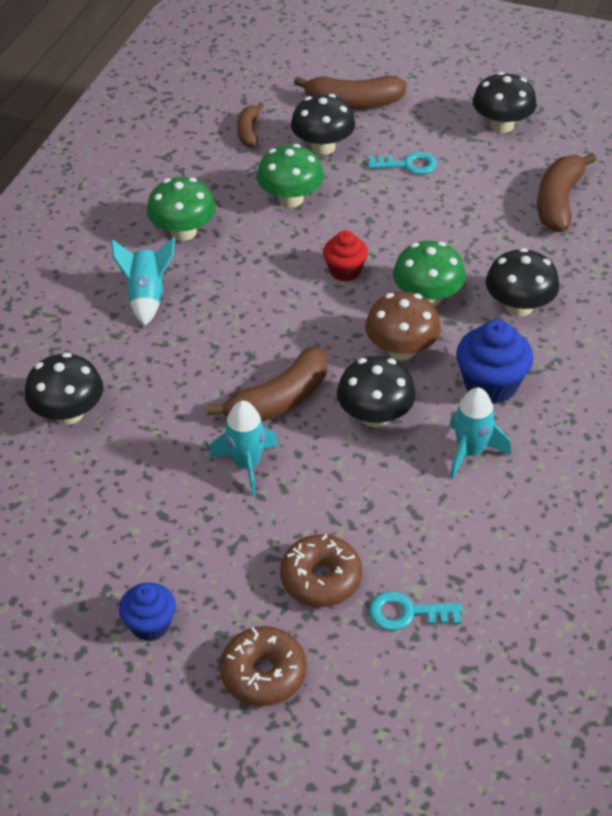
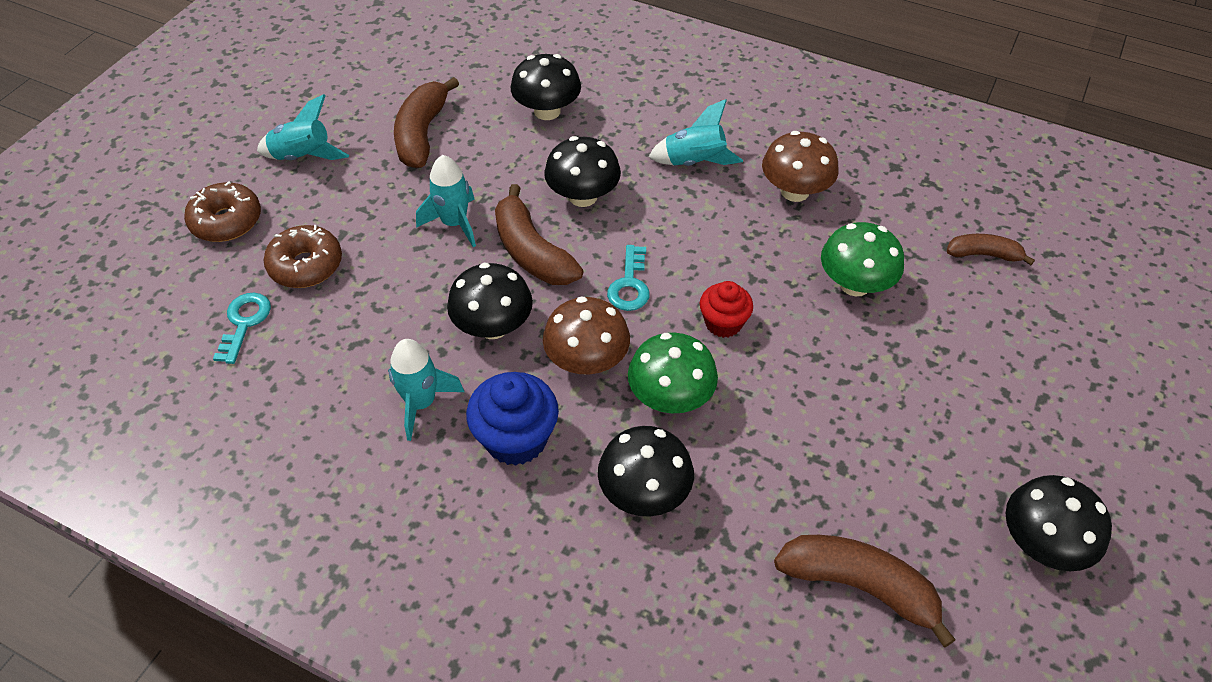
camera: 95 degrees right, 5 degrees up
blue cupcake [119,582,176,641] -> turquoise rocket [257,94,349,160]
green mushroom [147,177,216,241] -> brown mushroom [762,131,839,202]
black mushroom [291,94,355,155] -> black mushroom moved to [544,136,621,207]
brown banana [294,76,407,109] -> brown banana moved to [394,77,459,168]
turquoise key [368,152,437,175] -> turquoise key moved to [607,245,650,311]

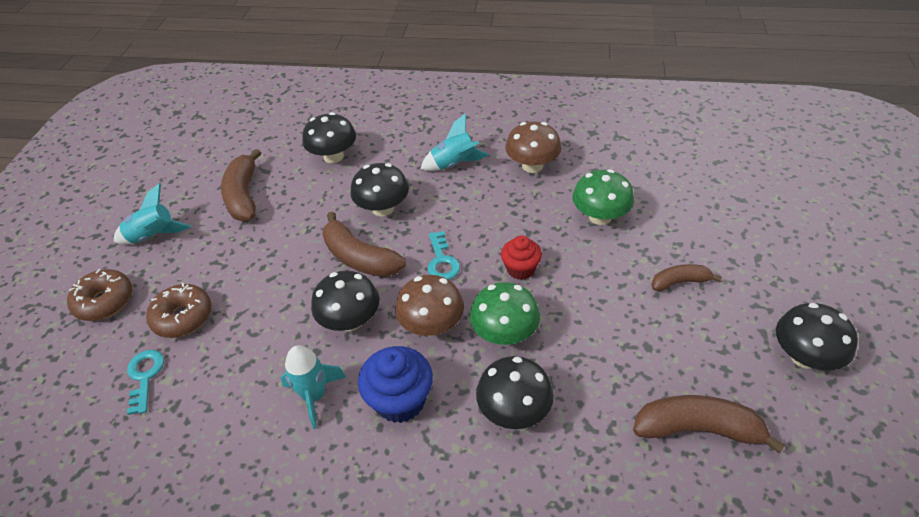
camera: 15 degrees left, 5 degrees down
turquoise rocket [416,155,476,247] -> none
brown banana [947,234,1035,265] -> brown banana moved to [651,264,722,291]

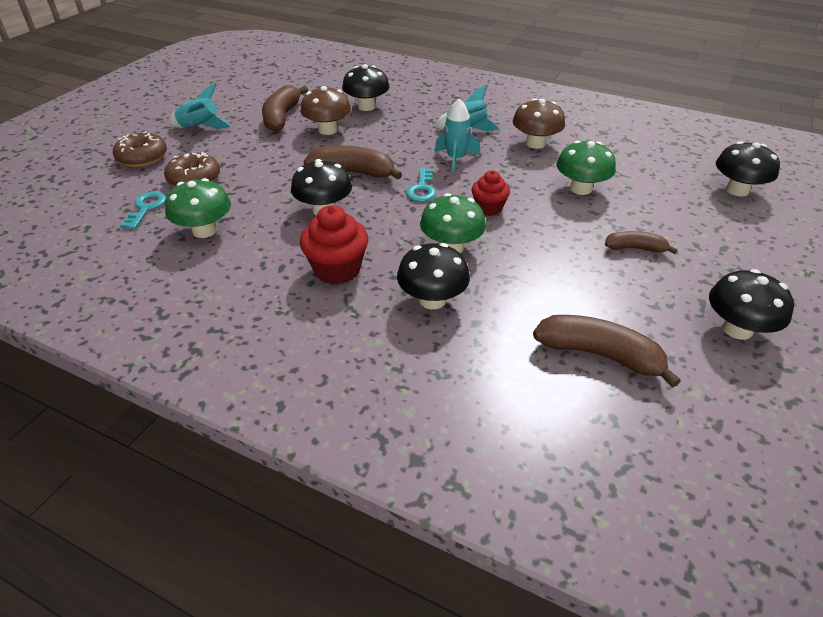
camera: 15 degrees right, 5 degrees down
turquoise rocket [281,345,346,429] -> turquoise rocket moved to [434,99,481,174]
brown banana [323,212,406,277] -> brown banana turned 135 degrees clockwise [304,146,402,180]
black mushroom [350,163,409,216] -> black mushroom moved to [716,141,780,196]
blue cupcake [358,346,433,423] -> red cupcake [300,205,368,284]
brown mushroom [395,275,464,336] -> brown mushroom moved to [301,86,351,135]
none -> green mushroom [165,178,231,238]

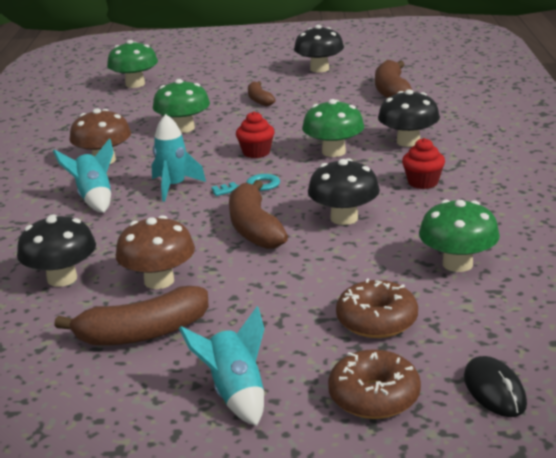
camera: 115 degrees left, 15 degrees down
turquoise key [120,192,166,229] -> none
red cupcake [300,205,368,284] -> red cupcake [402,138,445,189], size x0.64
black mushroom [716,141,780,196] -> green mushroom [107,40,158,88]
none -> black mouse [464,356,527,417]

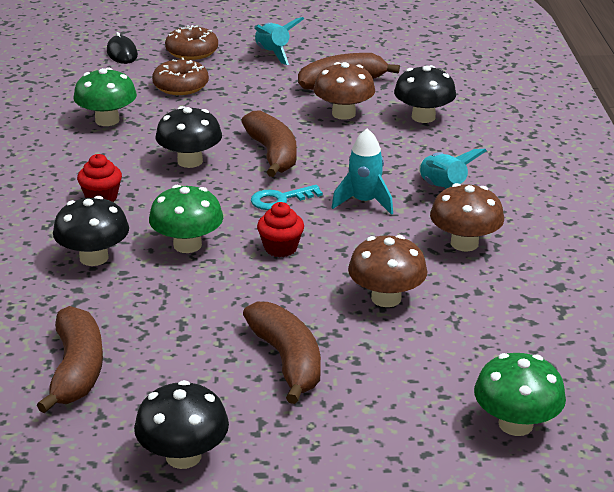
camera: 175 degrees right, 5 degrees up
green mushroom [153,79,210,133] -> brown mushroom [348,235,427,307]
brown banana [248,81,276,106] -> brown banana [243,302,321,404], size x1.70

